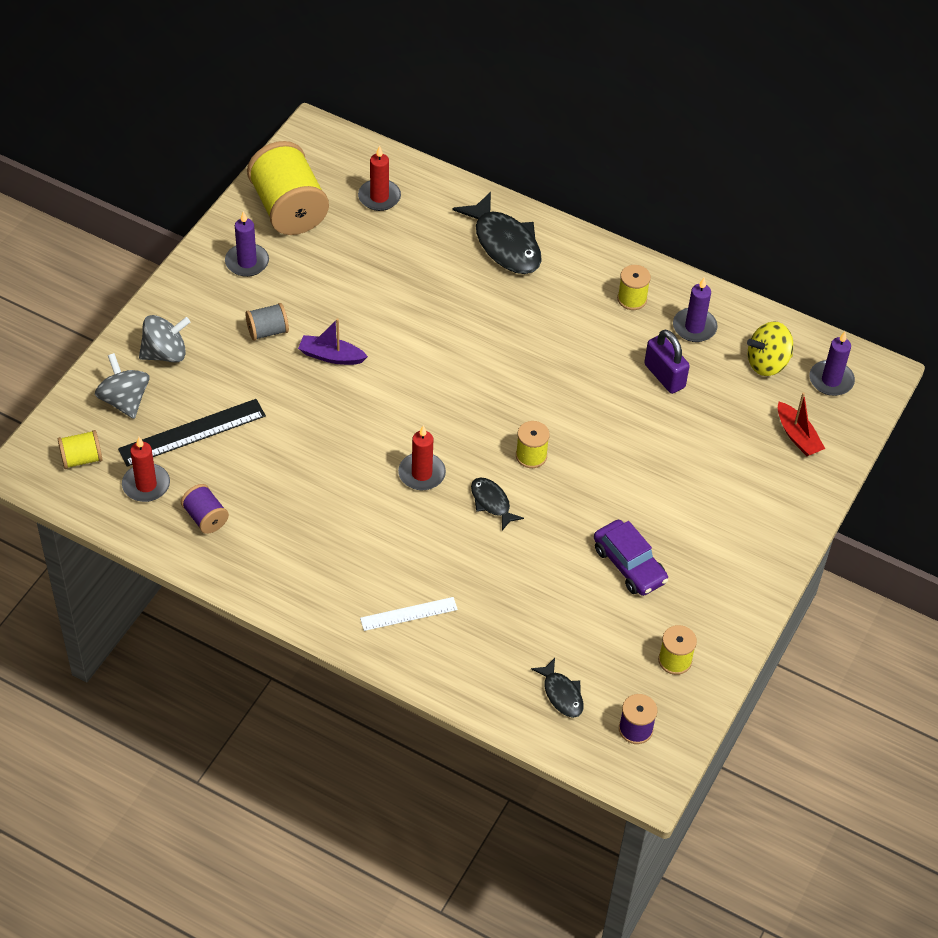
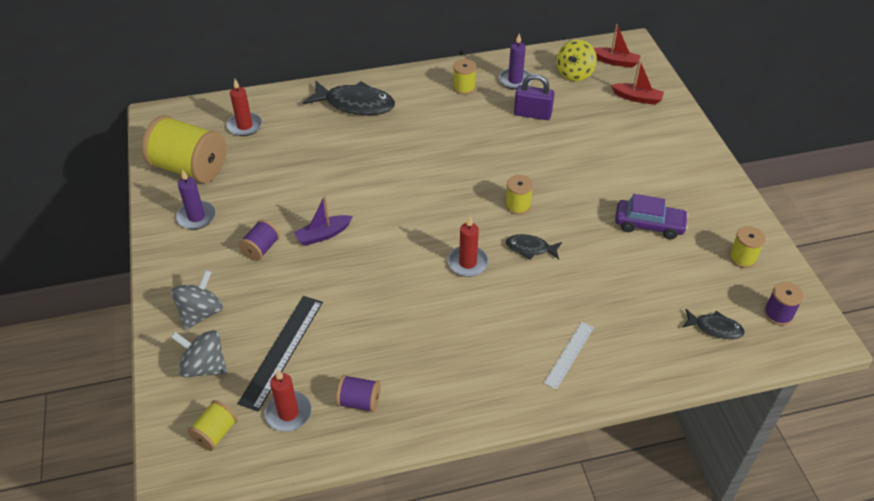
camera: 40 degrees left, 5 degrees down
grey spool [245,303,289,341] -> purple spool [238,220,280,261]
purple candle [810,332,855,396] -> red boat [594,24,641,68]

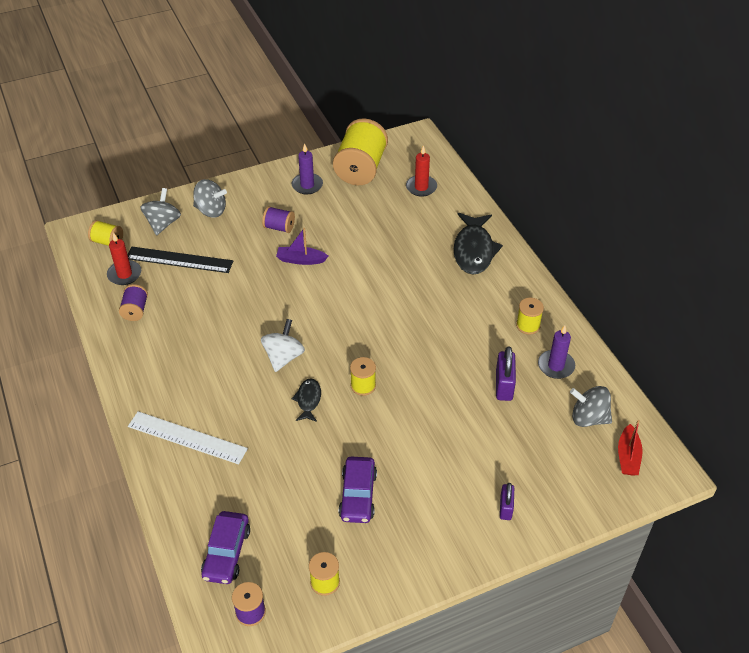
camera: 80 degrees right, 0 degrees up
purple boat [294,196,353,246] -> purple boat turned 45 degrees counterclockwise [276,228,328,265]
red candle [448,216,489,277] -> white spinning top [261,319,305,372]
white ruler [544,322,594,390] -> white ruler [128,411,248,464], size x1.62
yellow spinning top [556,39,597,81] -> grey spinning top [570,386,612,427]
red boat [611,60,664,105] -> none
black fish [682,309,745,339] -> purple car [201,511,250,584]
none -> purple padlock [500,483,514,520]

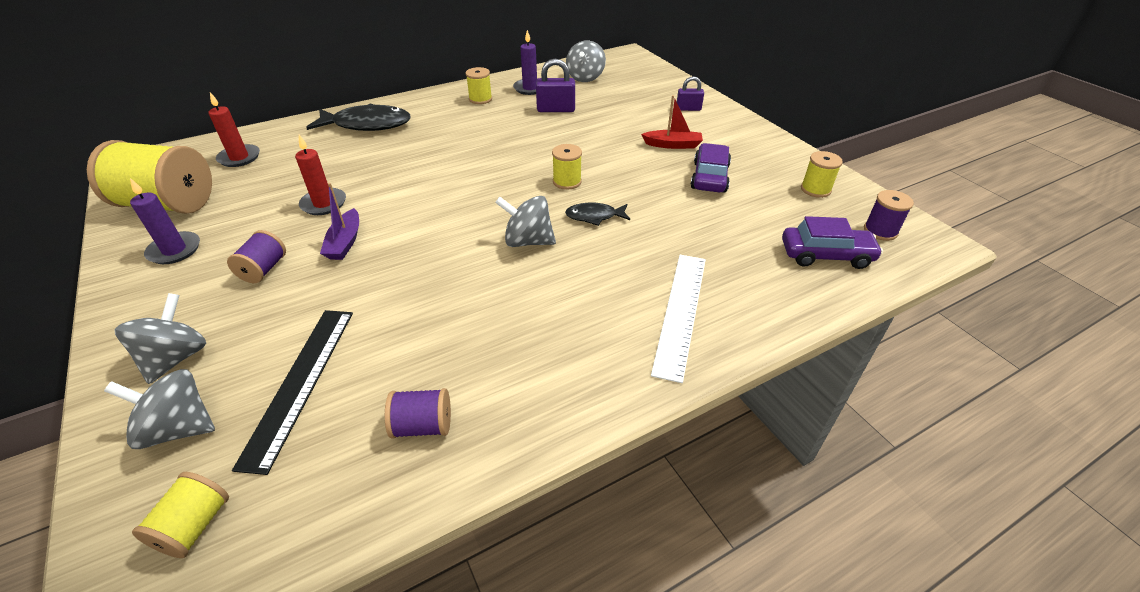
camera: 95 degrees left, 5 degrees down
red candle [107,232,141,285] -> red candle moved to [295,135,346,215]
white spinning top [261,319,305,372] -> grey spinning top [495,196,556,247]
purple car [339,457,377,523] -> purple car turned 75 degrees counterclockwise [691,143,731,193]
red boat [618,420,643,476] -> red boat moved to [641,95,703,149]

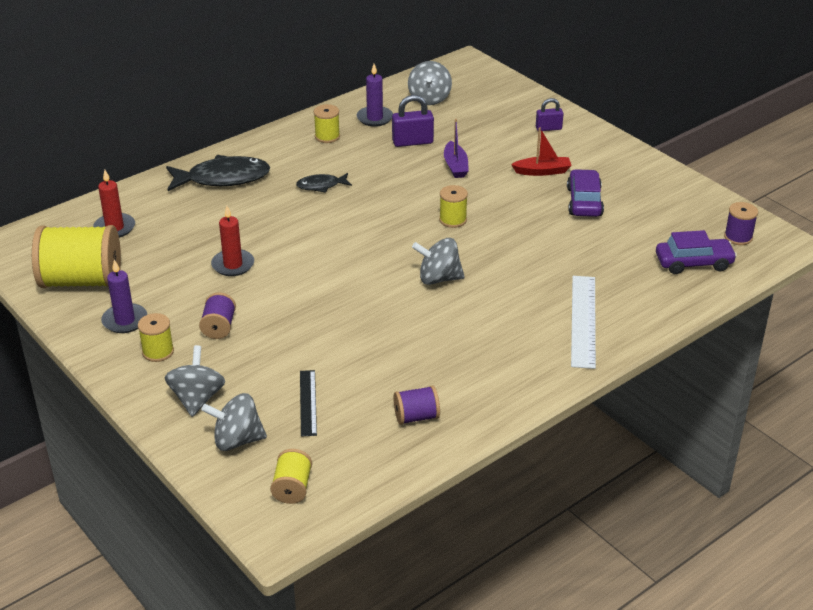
camera: 10 degrees left, 5 degrees down
black ruler [232,310,353,475] -> black ruler [300,370,317,437], size x0.62
purple boat [320,183,359,260] -> purple boat moved to [444,119,469,178]
black fish [565,202,630,226] -> black fish moved to [296,173,352,193]
yellow spool [801,151,843,198] -> yellow spool moved to [138,313,174,362]

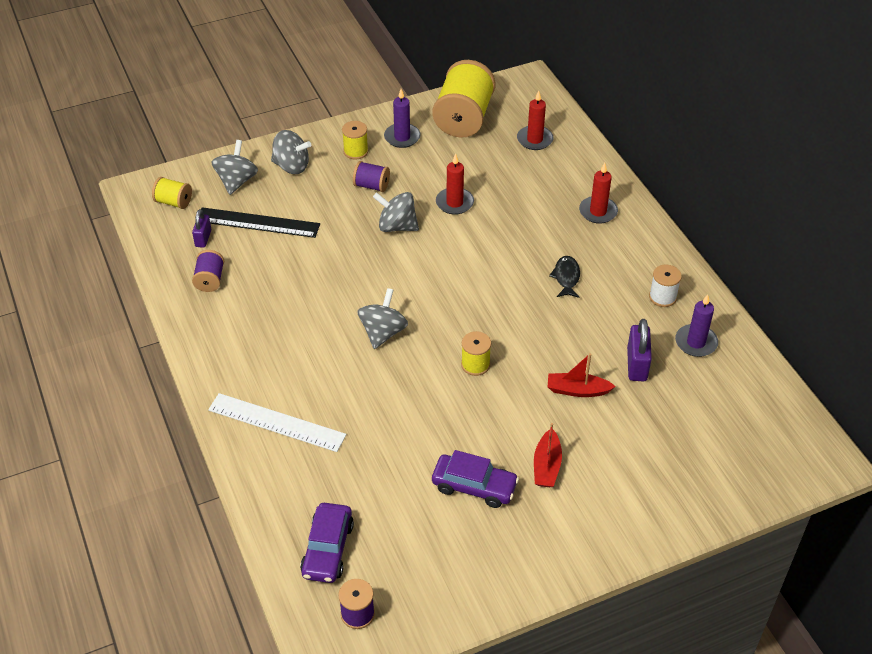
camera: 105 degrees right, 10 degrees up
black fish [166,155,270,191] -> red candle [579,163,618,224]
black ruler [300,370,317,437] -> black ruler [201,207,320,238], size x1.62
yellow spool [314,104,340,143] -> white spool [649,264,682,307]
grey spinning top [408,61,452,105] -> grey spinning top moved to [373,192,419,232]
purple boat [444,119,469,178] -> red boat [548,353,616,397]
purple padlock [536,98,564,131] -> purple padlock moved to [192,209,211,248]

